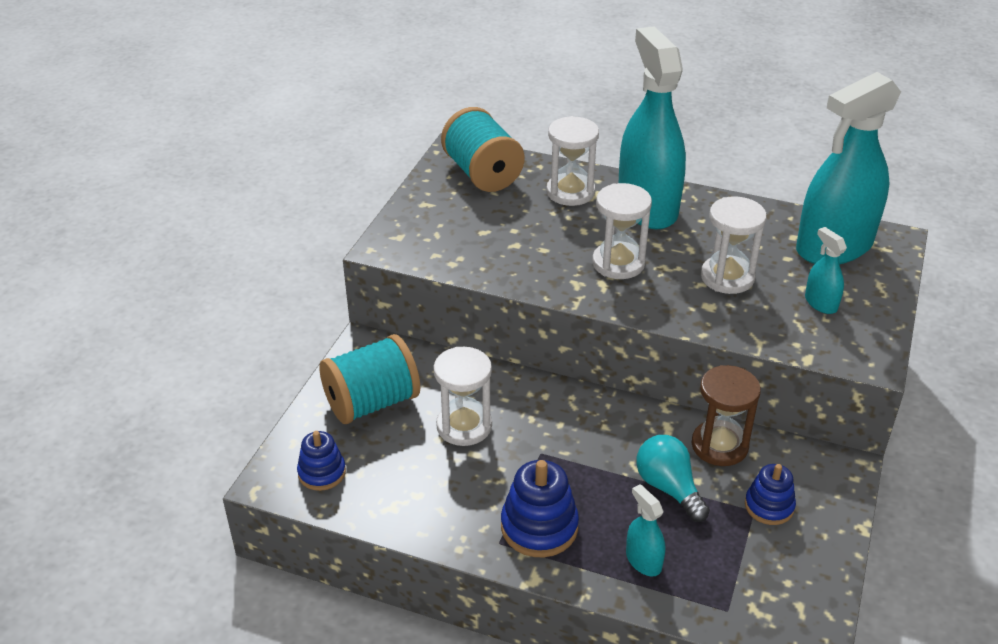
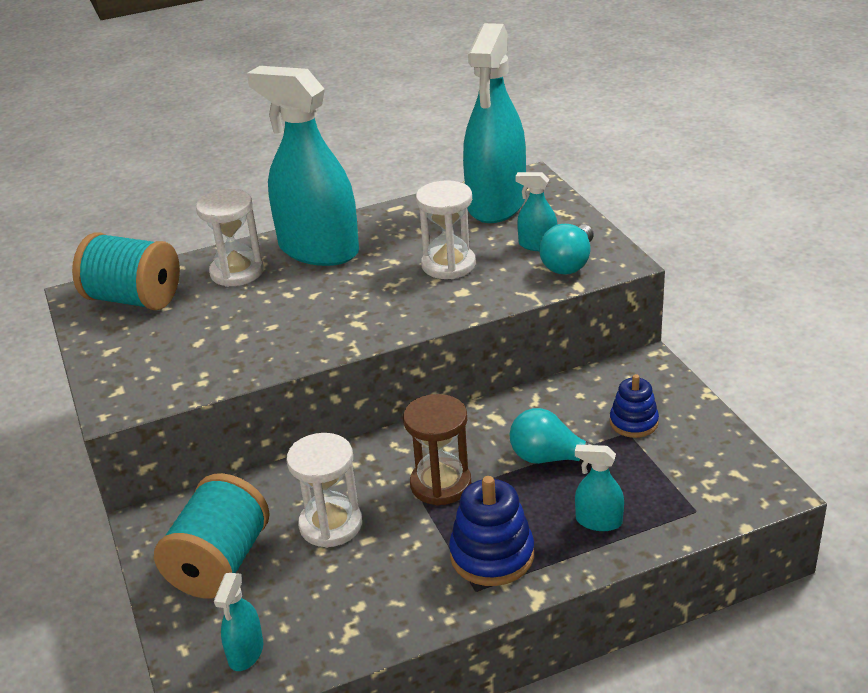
camera: 40 degrees left, 5 degrees down
blue stacking toy [297,431,346,491] -> turquoise spray bottle [214,573,263,671]
white hourglass [592,183,652,279] -> none
brown hourglass [692,365,761,466] -> brown hourglass moved to [403,394,471,505]
none -> turquoise light bulb [539,224,594,275]

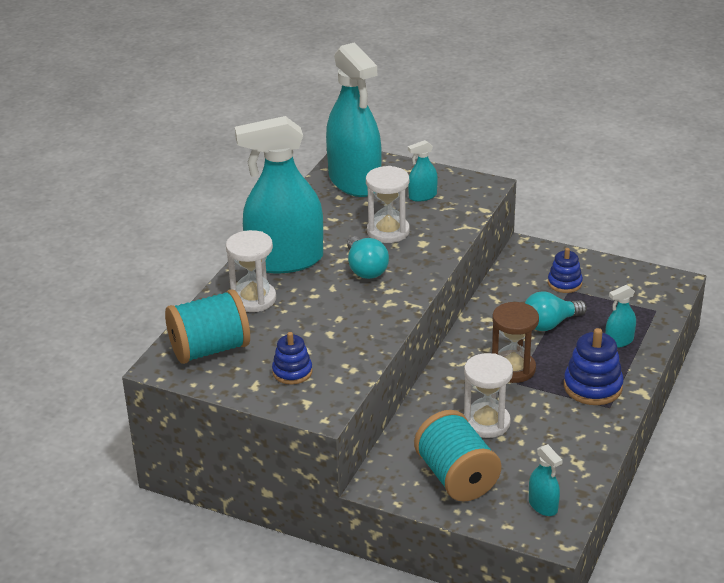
camera: 45 degrees left, 0 degrees up
turquoise light bulb [539,224,594,275] -> turquoise light bulb moved to [347,236,389,279]
none -> blue stacking toy [272,332,313,384]

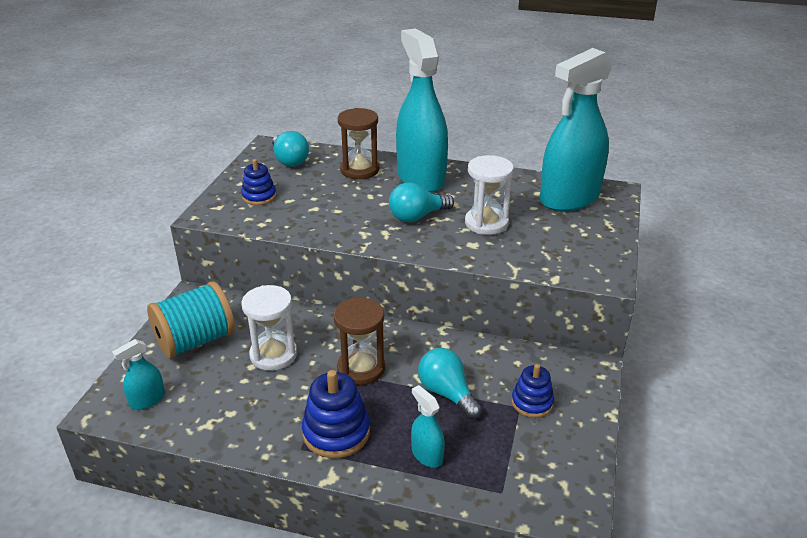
camera: 80 degrees right, 0 degrees up
turquoise spool [165,289,250,364] -> turquoise light bulb [272,131,309,167]
white hourglass [226,230,276,312] -> brown hourglass [338,108,379,179]
turquoise spray bottle [408,140,438,202] -> none

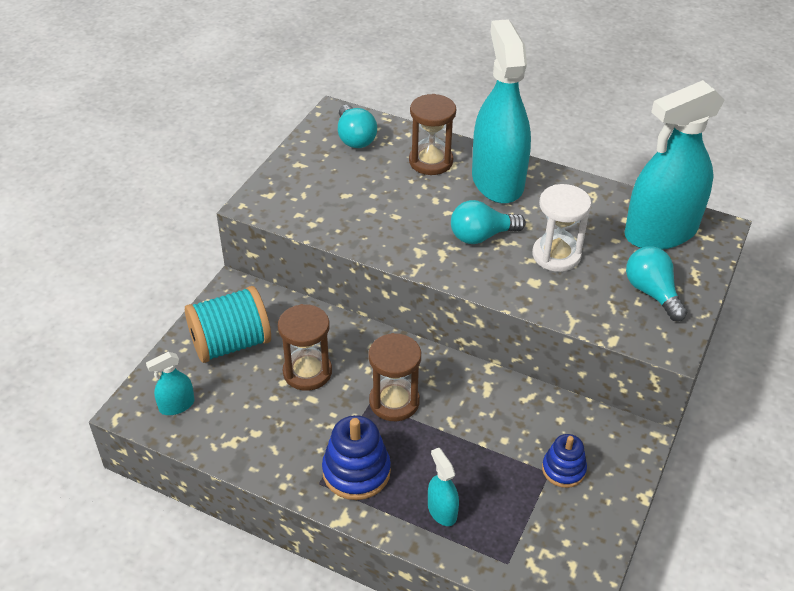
camera: 10 degrees right, 10 degrees up
blue stacking toy [241,159,276,205] -> none
white hourglass [242,285,297,371] -> brown hourglass [278,304,332,391]
turquoise light bulb [418,348,482,419] -> turquoise light bulb moved to [626,246,687,321]

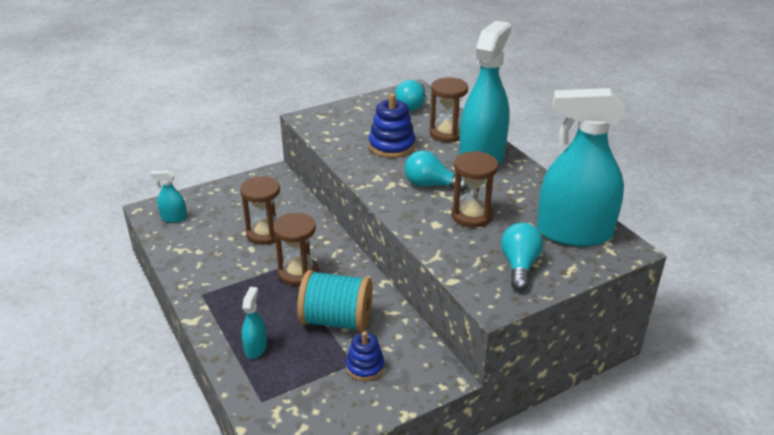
camera: 35 degrees right, 10 degrees down
turquoise spool [185,286,271,363] -> turquoise spool moved to [297,270,373,332]
blue stacking toy [322,415,391,500] -> blue stacking toy moved to [369,93,416,158]
white hourglass [532,184,591,272] -> brown hourglass [451,151,498,228]

